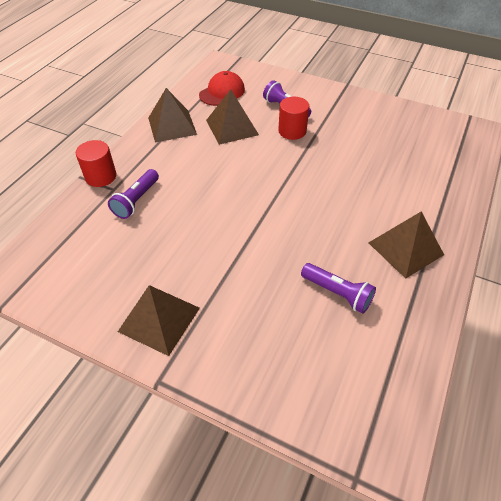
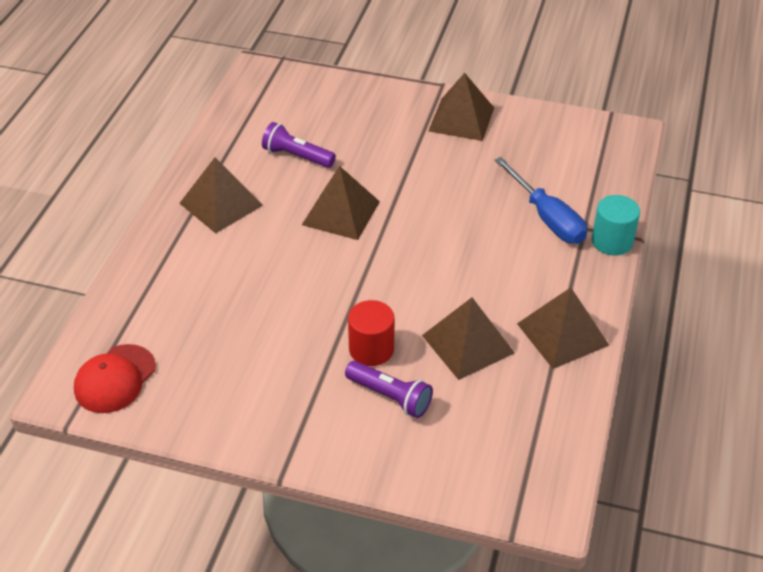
camera: 170 degrees right, 5 degrees down
red cylinder [76,140,116,187] -> turquoise cylinder [592,195,640,255]
purple flashlight [108,169,159,219] -> blue screwdriver [494,157,587,244]
red cap [199,71,245,106] -> red cap moved to [74,344,156,413]
none -> brown pyramid [302,166,380,240]

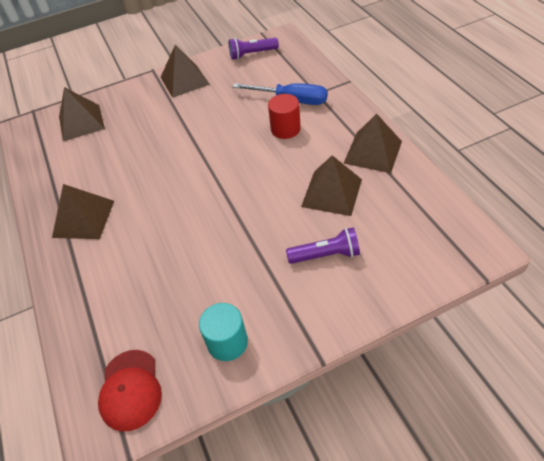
camera: 35 degrees left, 5 degrees up
purple flashlight [262,122,336,168] -> purple flashlight moved to [229,38,279,60]
brown pyramid [302,166,380,240] -> brown pyramid moved to [59,87,105,141]
red cylinder [348,300,395,366] -> red cylinder moved to [268,94,301,139]
turquoise cylinder [592,195,640,255] -> turquoise cylinder moved to [199,303,248,361]

